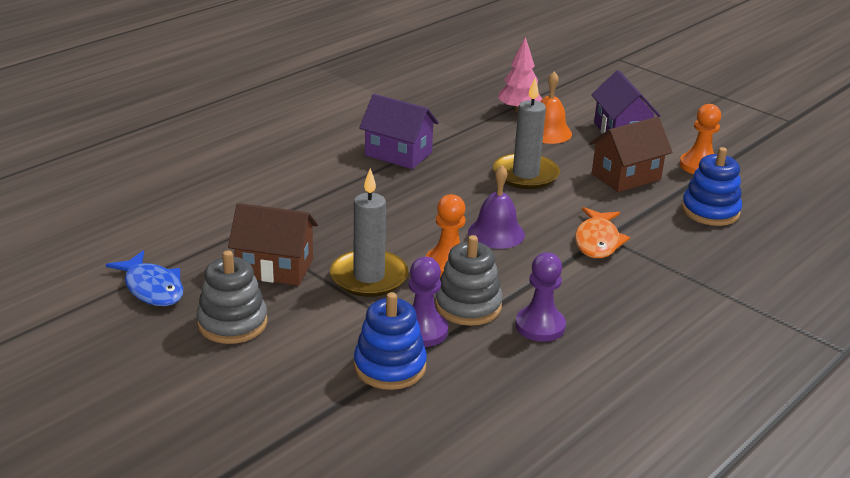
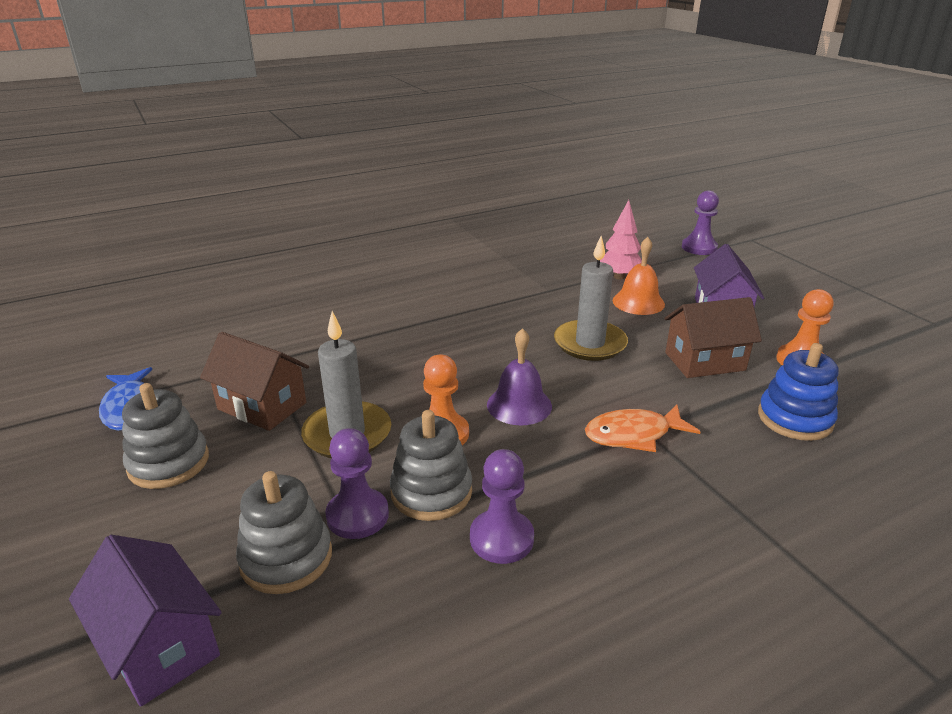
camera: 20 degrees right, 0 degrees up
blue stacking toy [354,292,427,390] -> grey stacking toy [236,471,332,594]
purple house [359,94,439,169] -> purple house moved to [69,535,222,707]
orange fish [575,207,630,258] -> orange fish turned 45 degrees clockwise [585,405,701,452]
none -> purple pawn [682,190,719,255]

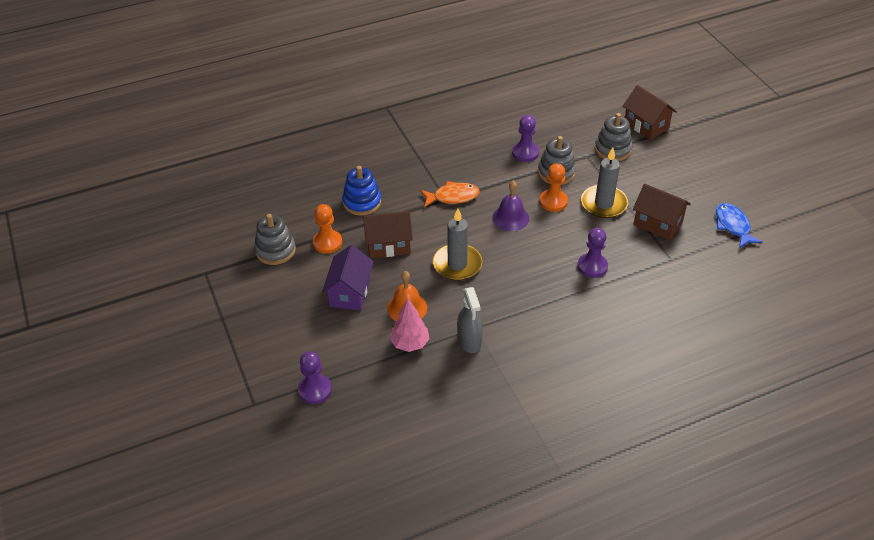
camera: 175 degrees left, 15 degrees up
purple house [69,535,222,707] -> brown house [622,85,677,140]
grey stacking toy [122,383,209,489] -> grey stacking toy moved to [254,214,296,265]
purple pawn [325,428,389,539] -> purple pawn moved to [577,228,608,278]
none -> grey spray bottle [457,287,483,353]

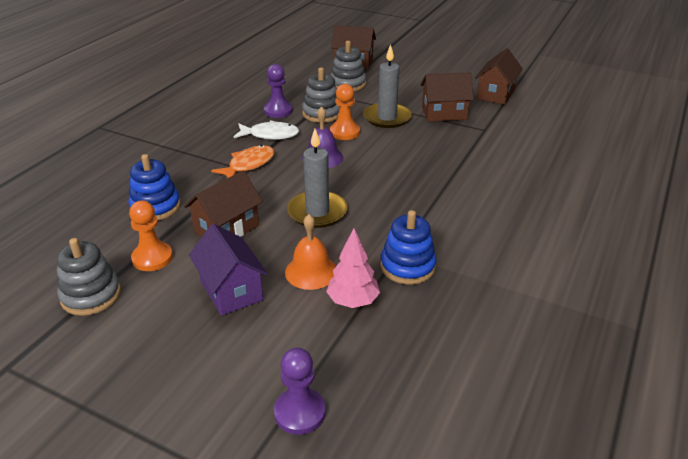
camera: 40 degrees left, 10 degrees down
grey spray bottle [457,287,483,353] -> blue stacking toy [380,210,436,285]
purple pawn [577,228,608,278] -> none
blue fish [716,203,763,249] -> brown house [475,48,523,105]
none -> white fish [234,120,299,140]

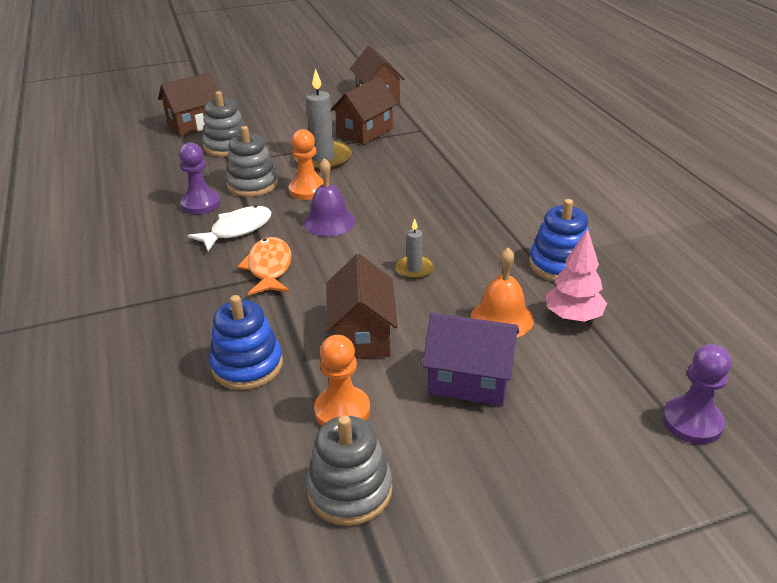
camera: 45 degrees left, 0 degrees up
grey candle [287,129,347,228] -> grey candle [396,218,434,279], size x0.52

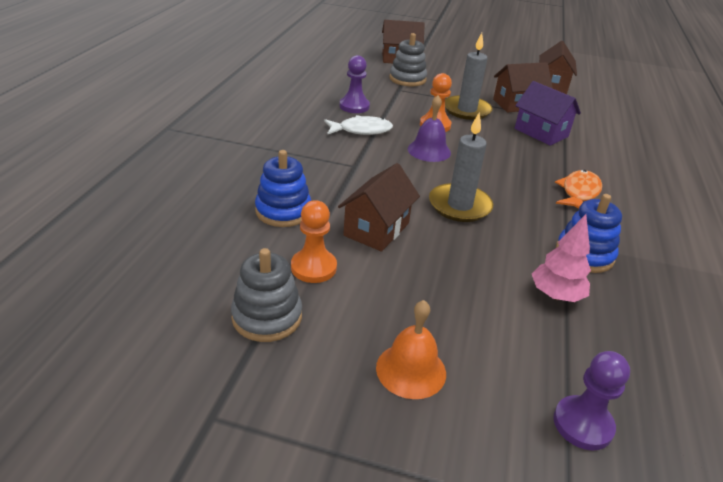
camera: 30 degrees right, 0 degrees up
grey stacking toy [226,126,278,197] -> none
orange fish [237,237,292,295] -> orange fish moved to [555,170,602,209]
grey candle [396,218,434,279] -> grey candle [429,113,493,222], size x1.94
purple house [422,313,519,406] -> purple house moved to [515,81,581,146]
orange bell [471,248,534,338] -> orange bell moved to [376,300,446,399]

